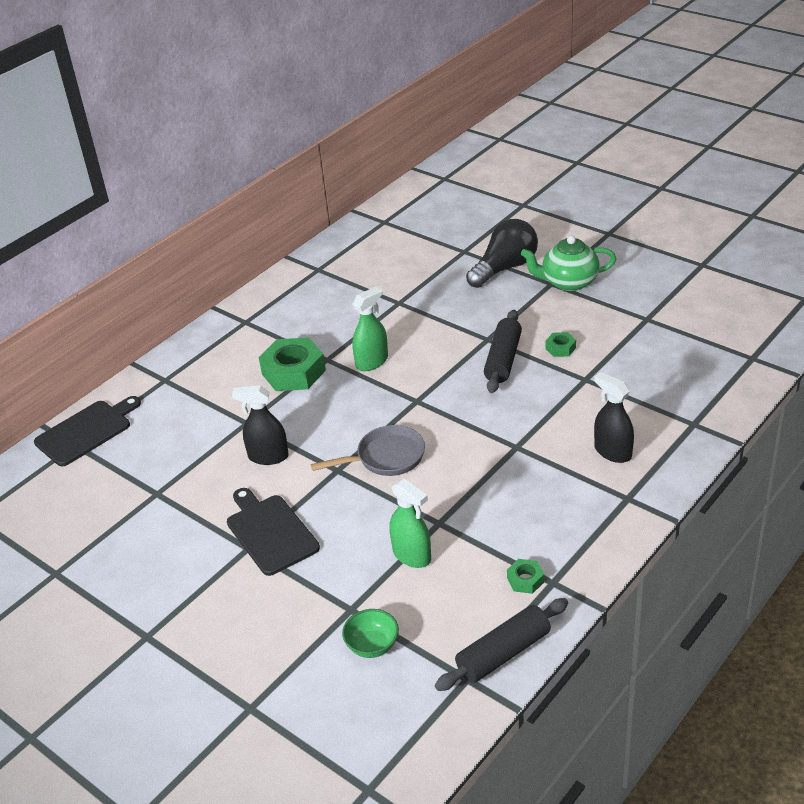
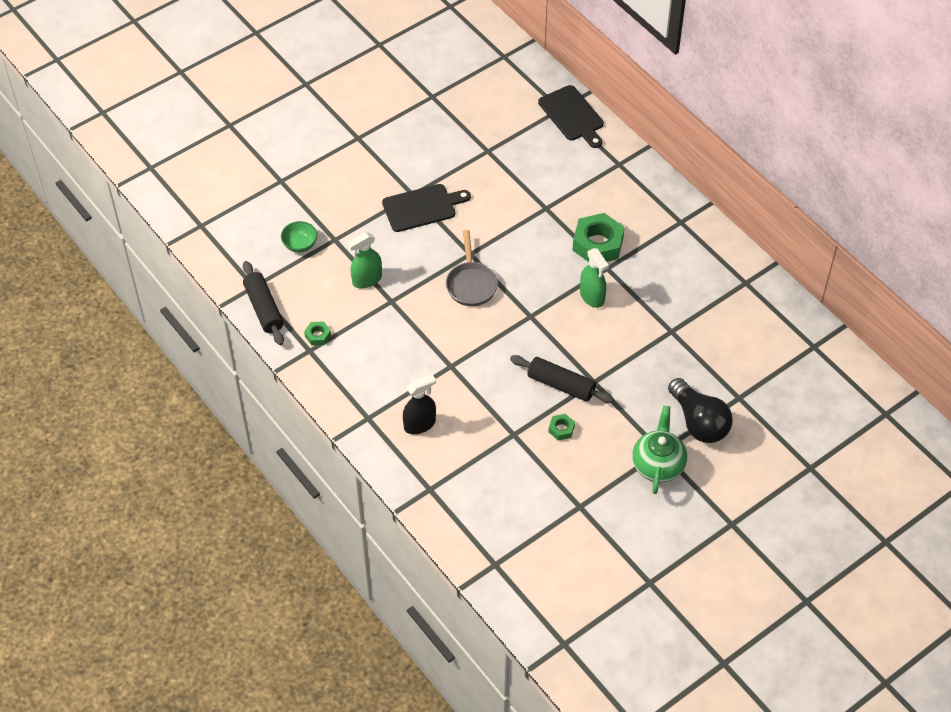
camera: 100 degrees right, 15 degrees up
black spray bottle [232,385,289,465] -> none

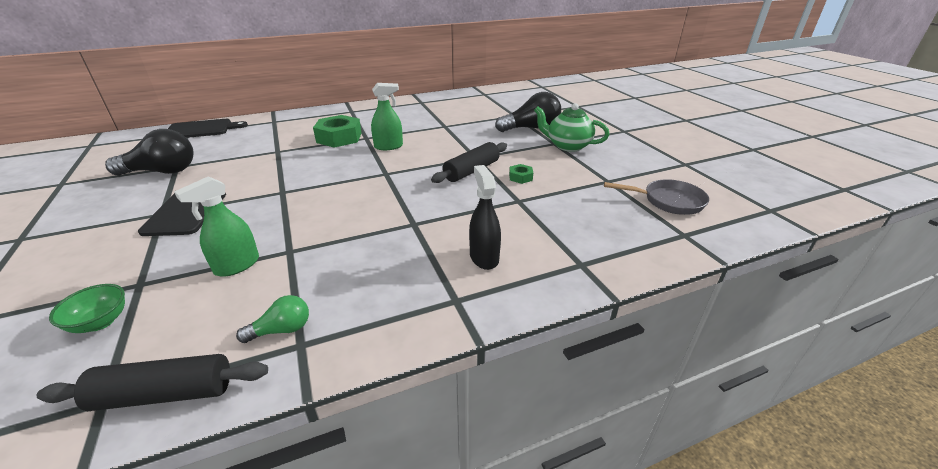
camera: 75 degrees left, 20 degrees down
green nut [304,321,331,346] -> green light bulb [236,295,309,343]
green spray bottle [347,232,382,289] -> green spray bottle turned 60 degrees clockwise [174,177,259,277]
grey pan [446,230,498,306] -> grey pan moved to [604,179,709,215]
none -> black light bulb [105,129,194,176]

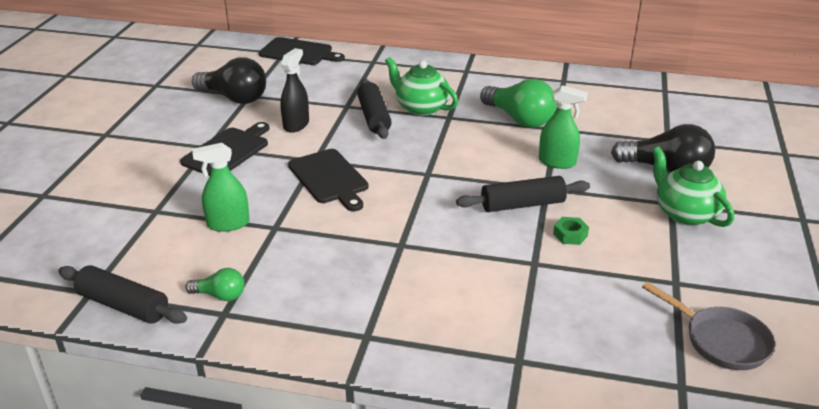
camera: 35 degrees right, 0 degrees up
green bowl [49,284,125,333] -> none
green nut [313,115,362,148] -> green teapot [385,57,458,116]
green spray bottle [371,83,403,150] -> green spray bottle moved to [539,85,588,169]
black spray bottle [469,165,501,270] -> black spray bottle moved to [280,48,309,133]
none -> black cutting board [288,149,368,211]
none -> black rolling pin [357,79,392,139]
none -> green light bulb [480,79,556,128]

